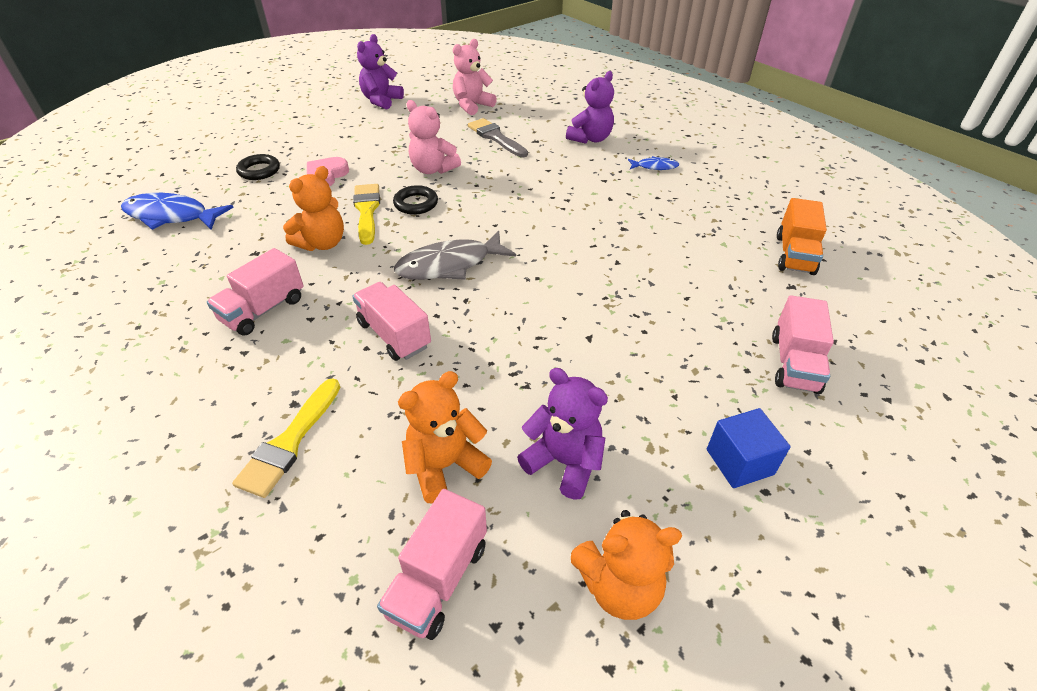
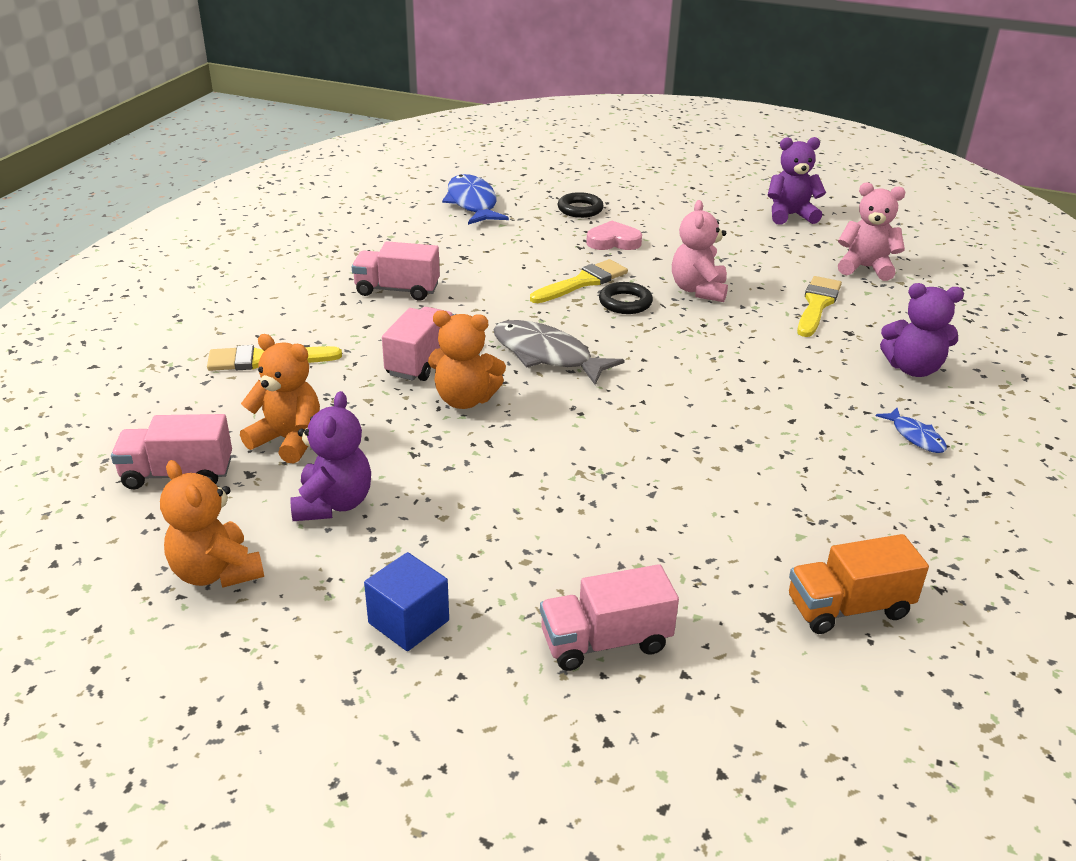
camera: 60 degrees right, 10 degrees down
orange teddy bear [283,166,344,251] -> orange teddy bear moved to [428,310,506,409]
grey brush [468,118,528,157] -> yellow brush [797,276,842,337]

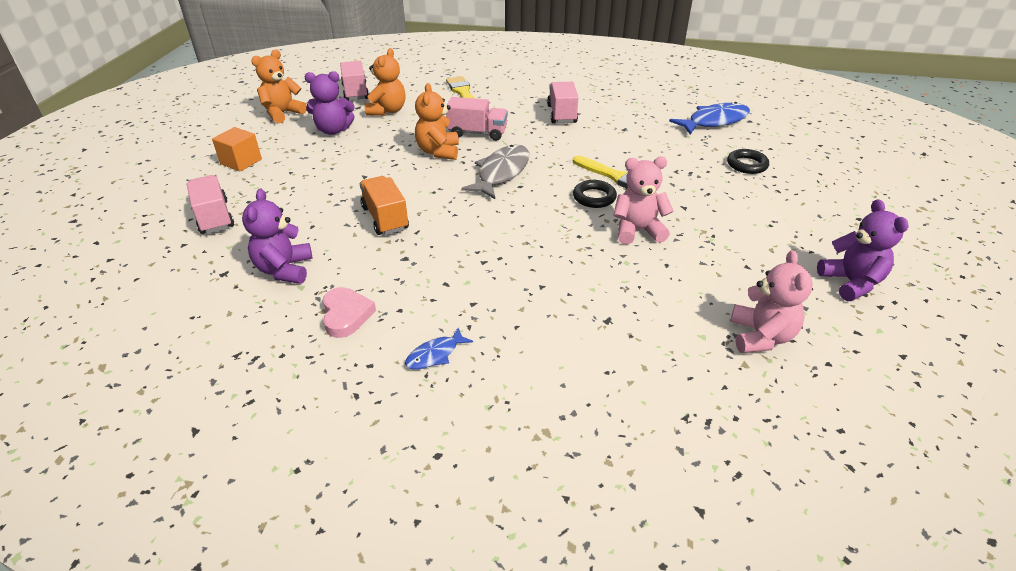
camera: 80 degrees right, 5 degrees up
blue cube [364,552,449,651] -> orange cube [212,127,262,172]
pink heart [586,221,642,250] -> pink heart moved to [323,287,376,338]
orange truck [789,534,929,634] -> orange truck moved to [360,176,409,235]
yellow brush [797,276,842,337] -> none
purple teddy bear [880,283,964,377] -> purple teddy bear moved to [242,189,313,284]

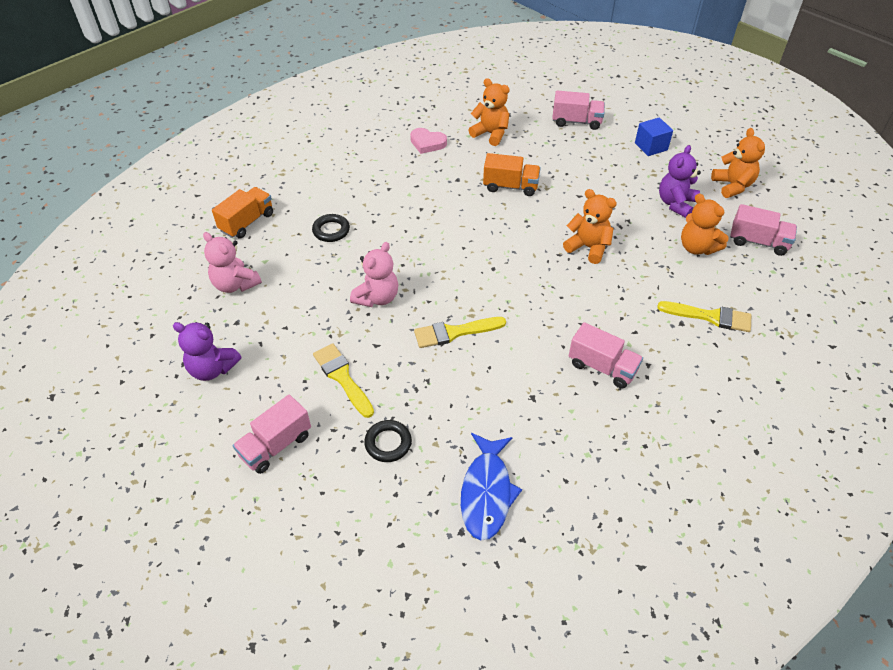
camera: 125 degrees right, 10 degrees up
orange cube [212,127,262,172] -> blue cube [635,117,673,156]
purple teddy bear [242,189,313,284] -> orange teddy bear [469,78,510,146]
blue fish [405,328,473,370] -> none
pink truck [446,97,508,141] -> pink truck moved to [233,395,311,474]
grey fish [461,145,530,199] -> none
black ring [573,180,617,208] -> black ring moved to [312,214,350,242]
none -> orange truck [212,187,273,239]
none -> yellow brush [313,343,374,418]

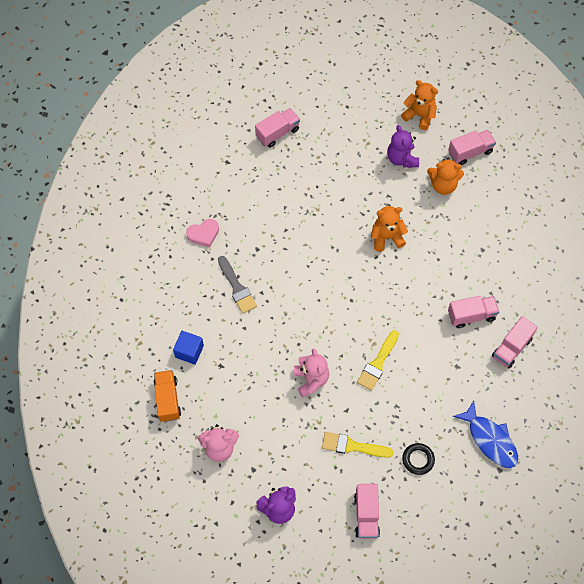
camera: 45 degrees left, 15 degrees up
black ring [312,214,350,242] -> none
orange teddy bear [469,78,510,146] -> none
orange truck [483,153,541,196] -> none
blue cube [635,117,673,156] -> blue cube moved to [173,331,204,365]
yellow brush [657,301,751,332] -> none
none -> grey brush [218,256,257,314]
none -> pink truck [492,316,538,368]

